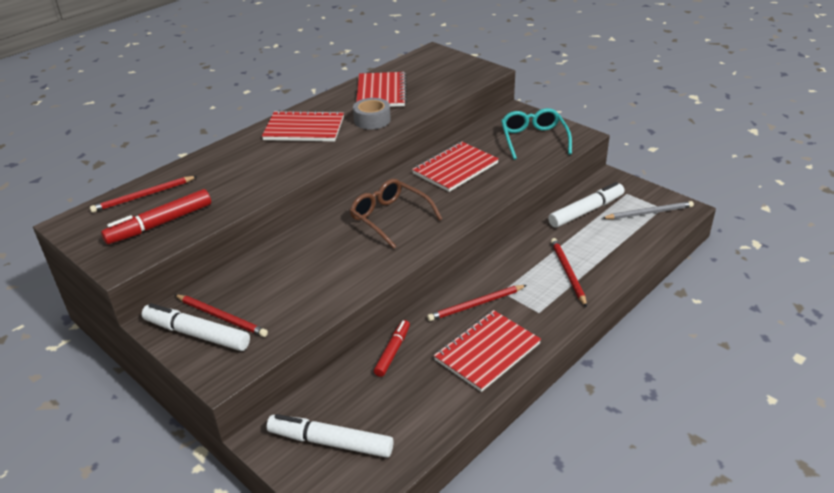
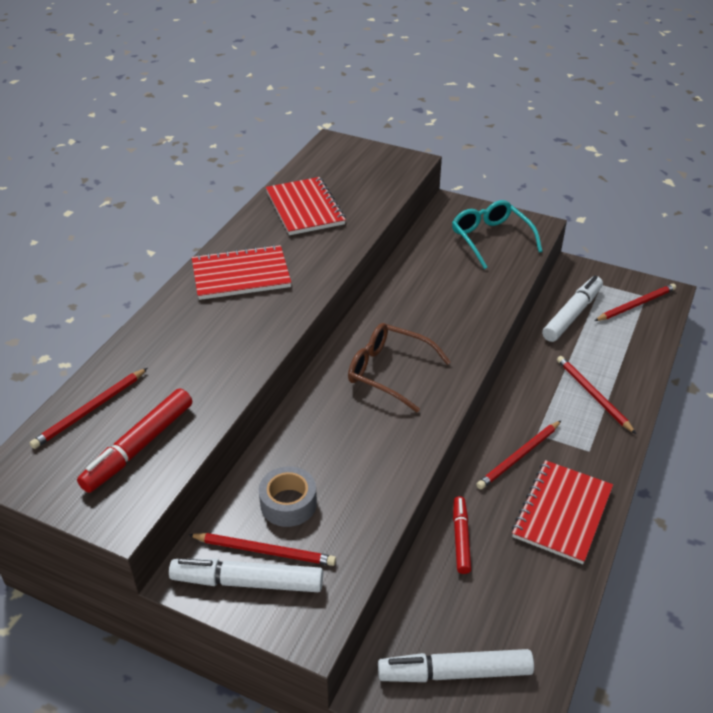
camera: 20 degrees left, 5 degrees up
grey tape [353,98,391,130] -> grey tape moved to [259,466,317,527]
red notebook [412,142,499,192] -> none
grey pencil [602,201,694,219] -> red pencil [594,284,676,321]

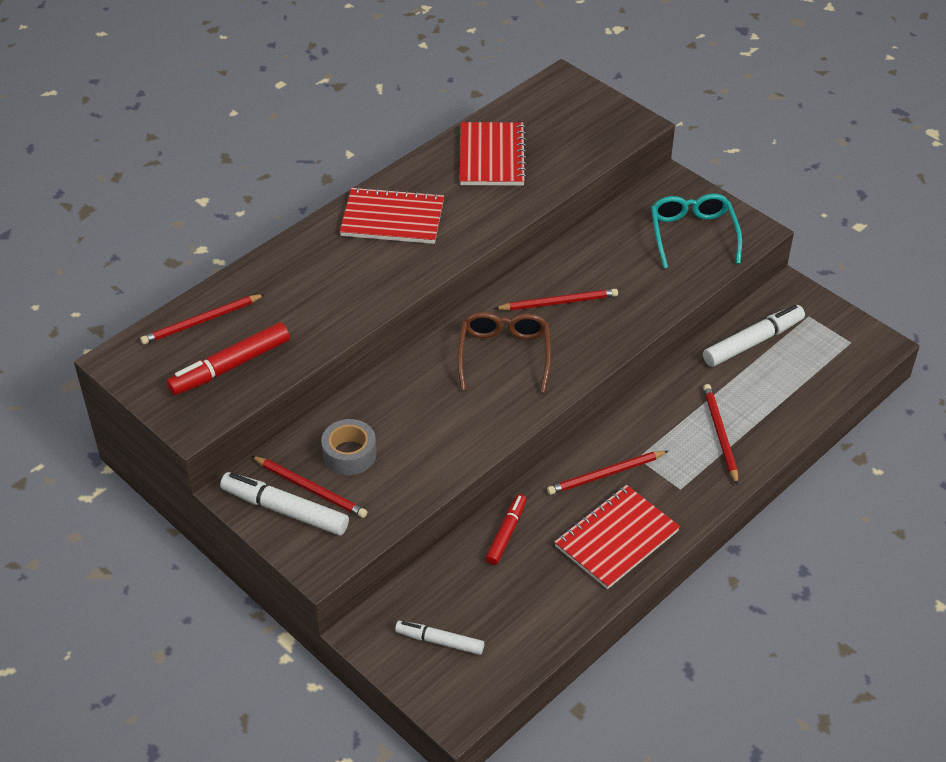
camera: 20 degrees right, 5 degrees up
brown glasses [348,323,450,413] -> brown glasses turned 45 degrees clockwise [457,312,551,393]
white marker [378,649,534,682] -> white marker [395,621,485,655], size x0.64
red pencil [594,284,676,321] -> red pencil moved to [494,289,618,311]

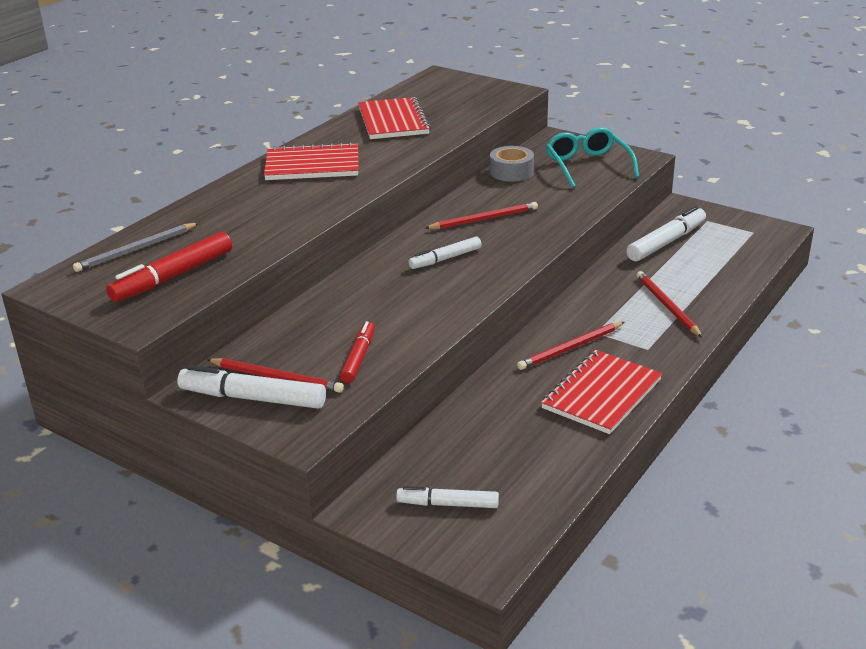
camera: 10 degrees left, 15 degrees down
red pencil [140,294,265,345] -> grey pencil [73,223,199,272]
grey tape [321,419,377,475] -> grey tape moved to [490,146,534,182]
brown glasses [457,312,551,393] -> white marker [409,236,482,269]
red marker [485,494,527,565] -> red marker moved to [340,321,375,383]

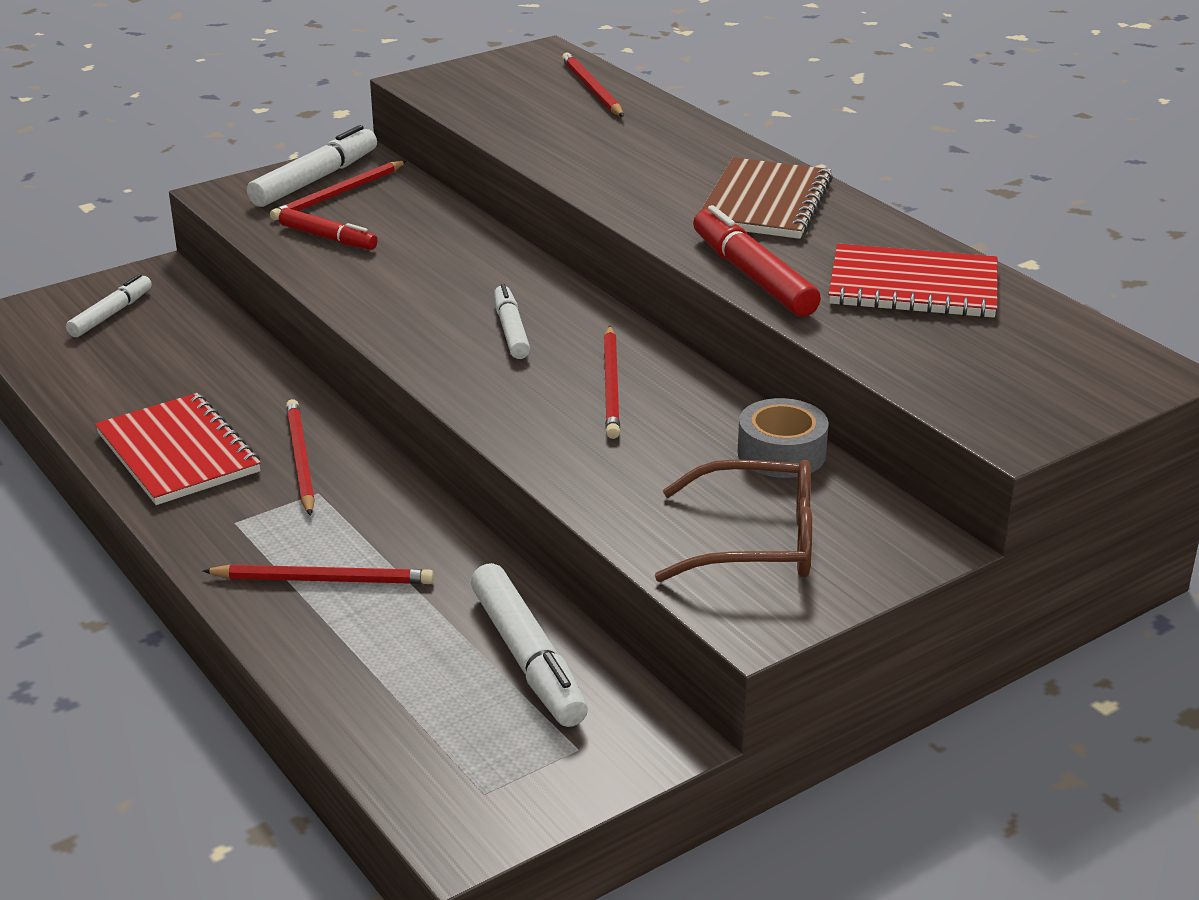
camera: 110 degrees right, 0 degrees up
grey pencil [73,223,199,272] -> red pencil [562,52,624,117]
red marker [106,232,232,302] -> red marker moved to [693,205,821,317]
red notebook [264,142,359,180] -> brown notebook [700,157,833,239]
turquoise glasses [546,127,639,188] -> brown glasses [655,459,812,582]

